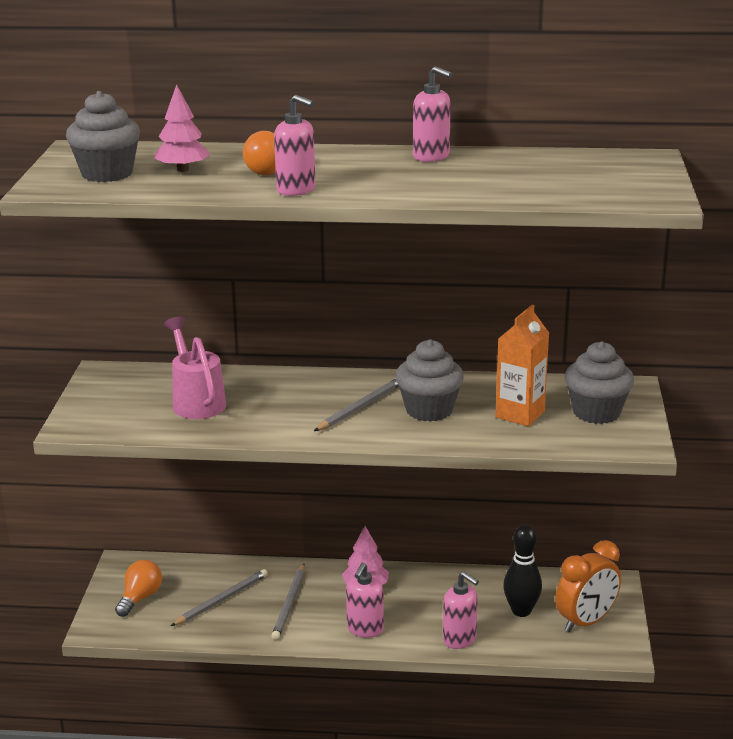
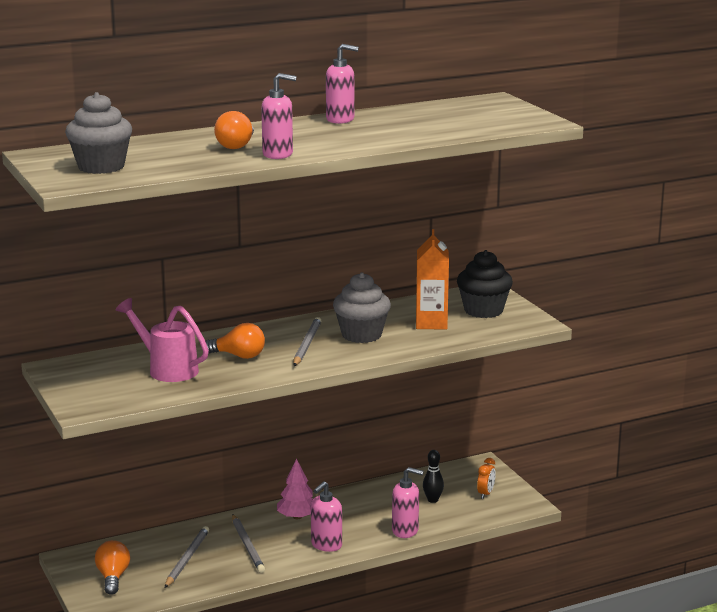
camera: 30 degrees left, 5 degrees down
pink tree [154,84,210,172] -> none
pink soap dispenser [346,563,384,638] -> pink soap dispenser turned 45 degrees clockwise [311,481,342,552]
black bowling pin [503,525,542,617] -> black bowling pin [423,450,444,503], size x0.65
orange clock [555,540,621,632] -> orange clock [477,458,496,499], size x0.50
grey cupcake [565,341,634,424] -> black cupcake [457,250,513,318]
none -> orange light bulb [205,323,265,359]

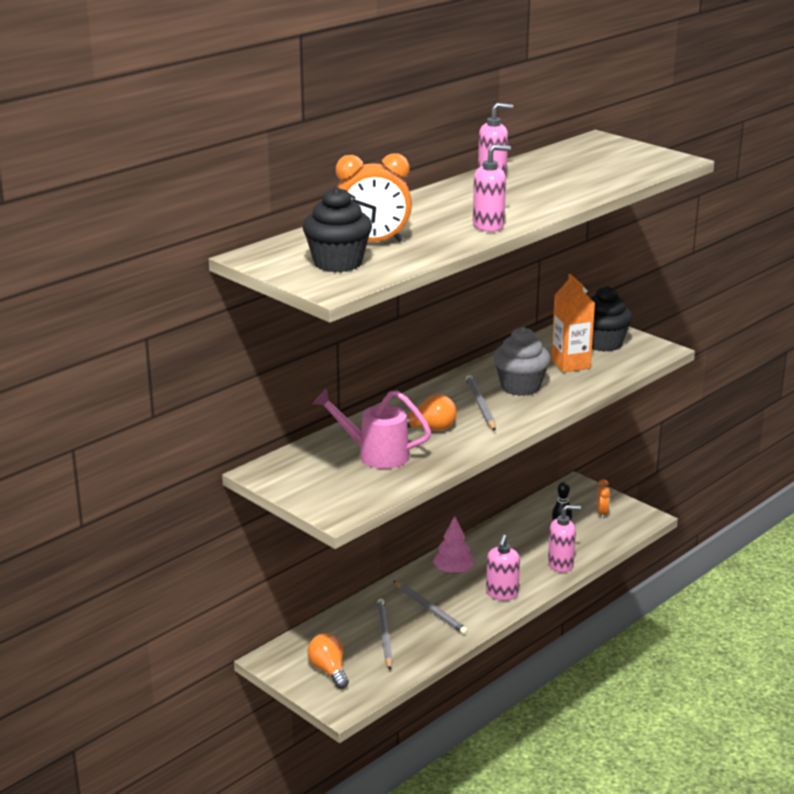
camera: 20 degrees left, 5 degrees up
grey cupcake [65,92,132,174] -> black cupcake [302,187,372,272]
orange light bulb [214,111,254,149] -> none
none -> orange clock [336,154,412,242]

